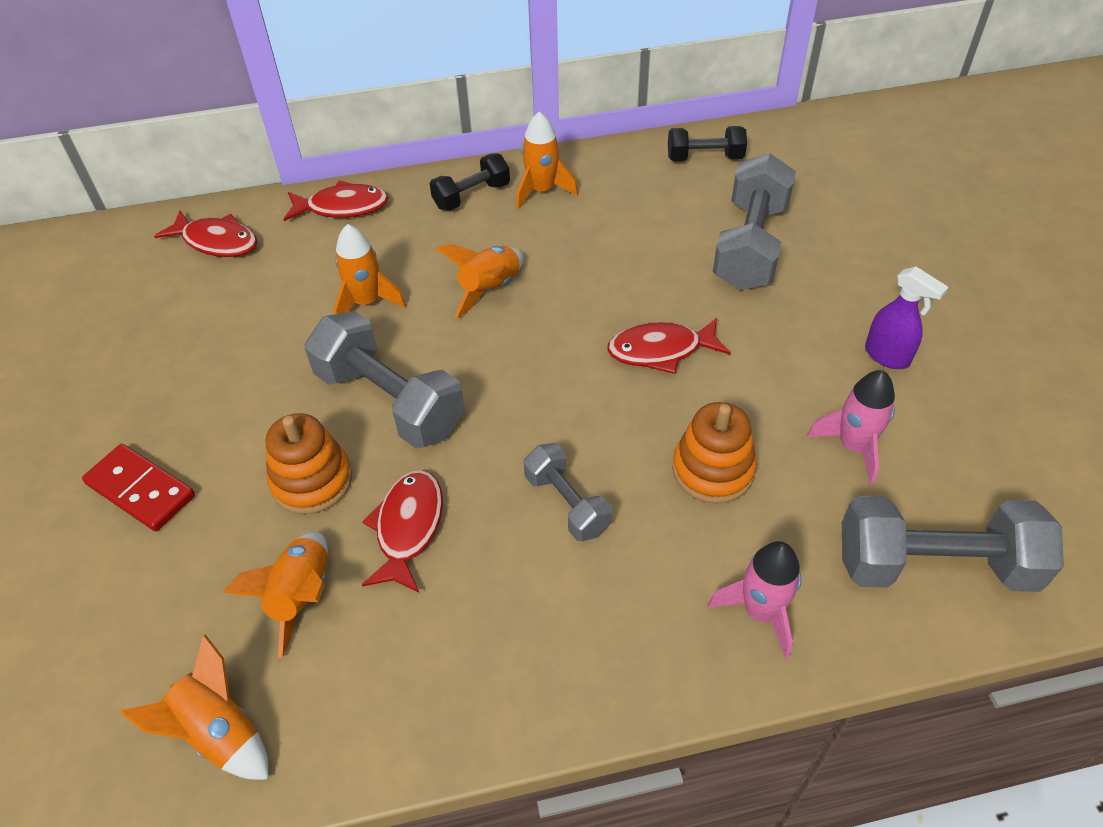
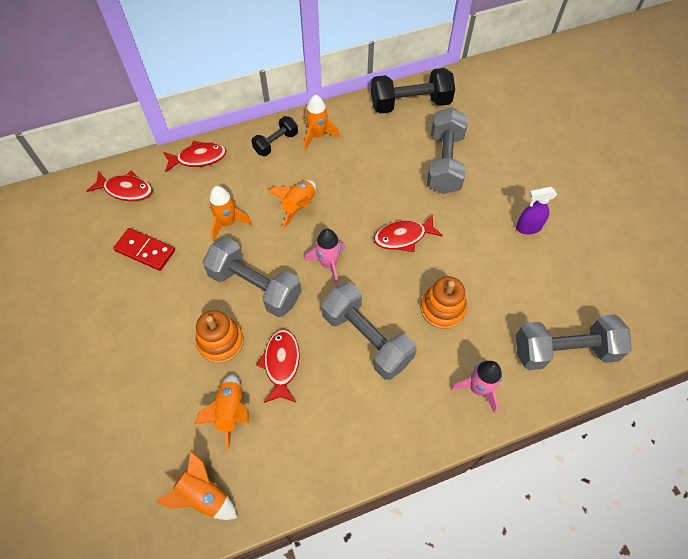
camera: 10 degrees left, 10 degrees up
red domino [82,444,195,531] -> red domino moved to [113,228,175,271]
grey dumbbell [524,443,612,541] -> grey dumbbell [321,282,417,380], size x1.75
black dumbbell [668,126,747,161] -> black dumbbell [371,68,455,114], size x1.75
pink rocket [807,370,895,485] -> pink rocket moved to [304,229,345,285]
purple spray bottle [865,266,949,369] -> purple spray bottle turned 135 degrees clockwise [516,187,557,234]

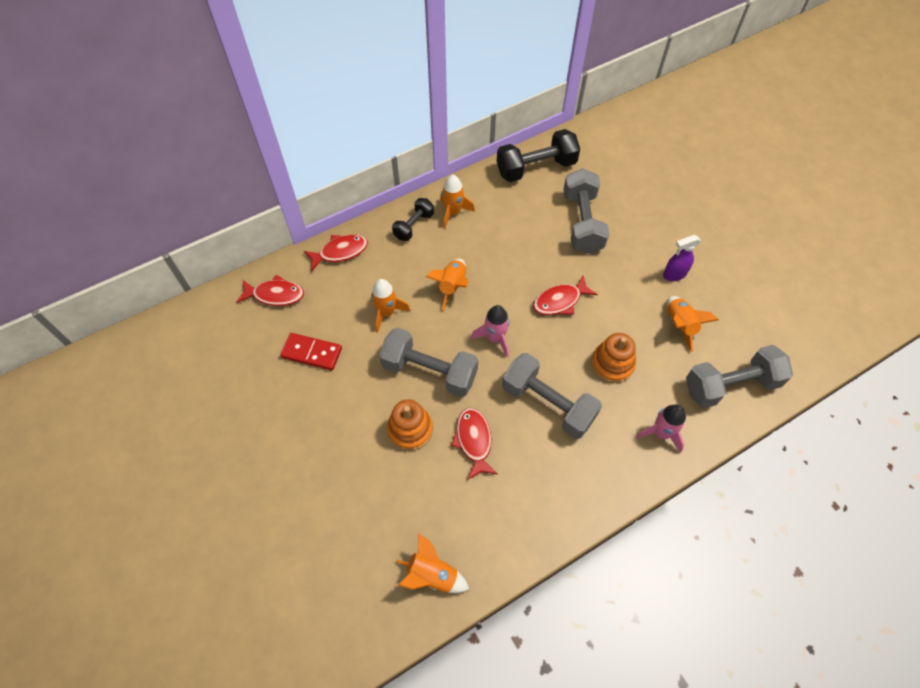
camera: 10 degrees left, 0 degrees up
orange rocket [194,374,249,450] -> orange rocket moved to [667,296,719,352]

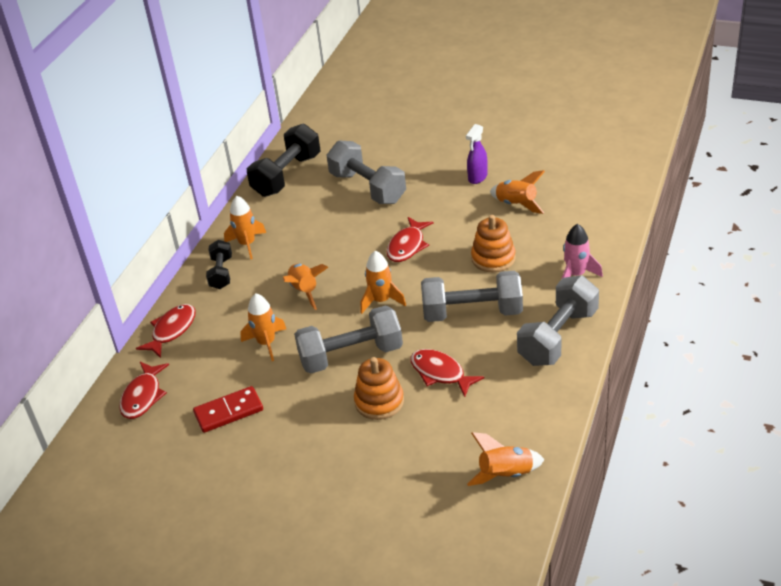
camera: 35 degrees left, 20 degrees down
red fish [237,275,304,306] -> red fish turned 135 degrees clockwise [119,362,169,419]
pink rocket [471,305,510,357] -> orange rocket [360,251,406,314]
grey dumbbell [686,345,793,408] -> grey dumbbell moved to [517,276,599,366]

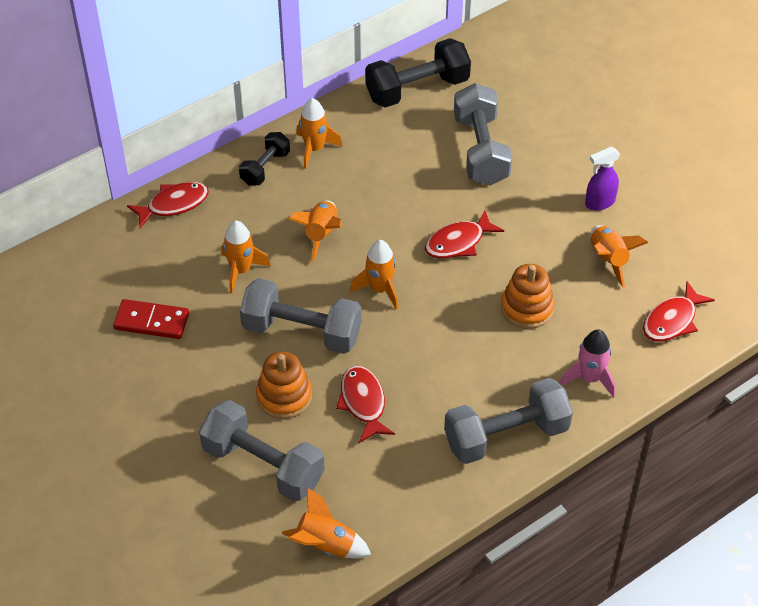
camera: 30 degrees right, 10 degrees up
red fish [119,362,169,419] -> red fish moved to [643,282,715,342]
grey dumbbell [421,271,523,322] -> grey dumbbell moved to [199,400,325,502]

